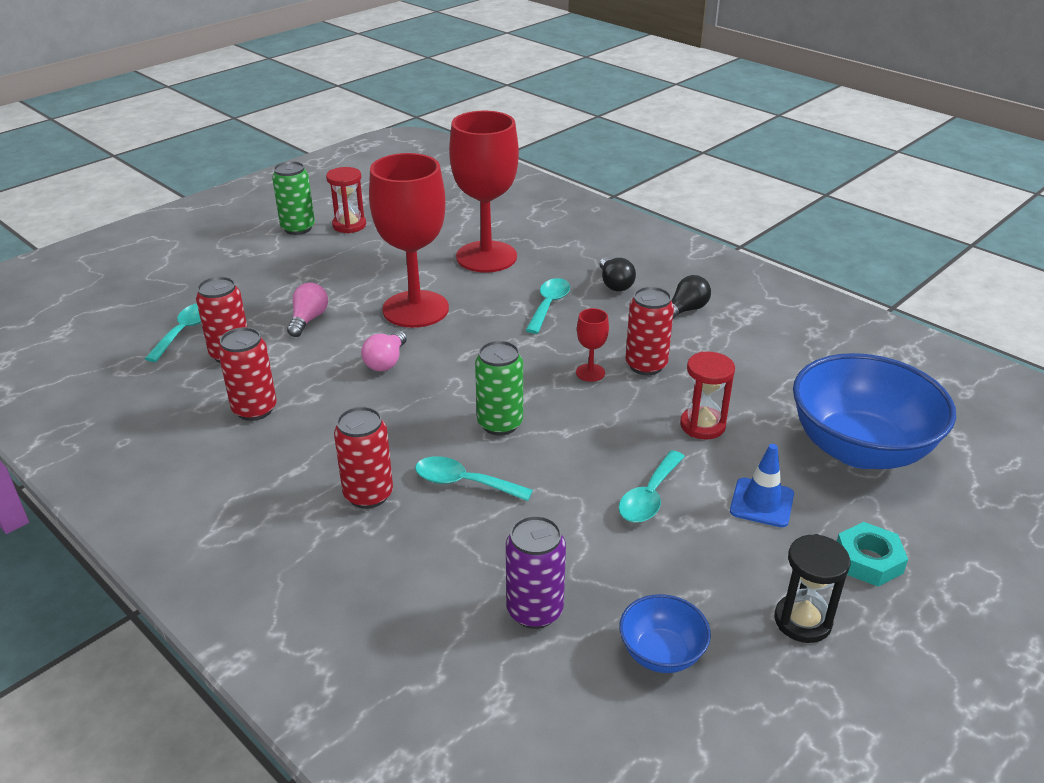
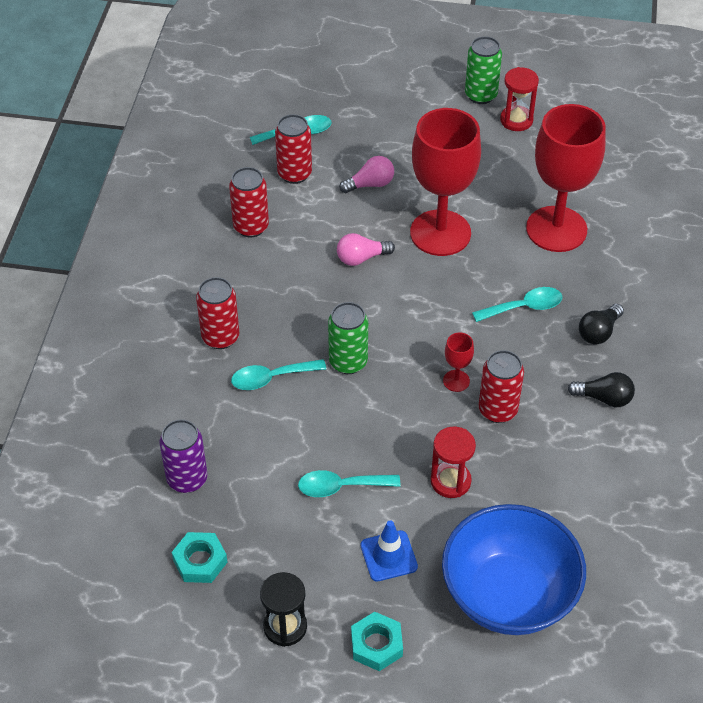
camera: 55 degrees right, 15 degrees up
turquoise spoon [415,456,533,501] -> turquoise spoon turned 90 degrees counterclockwise [231,359,327,390]
blue bowl [619,594,711,673] -> turquoise nut [172,532,227,583]

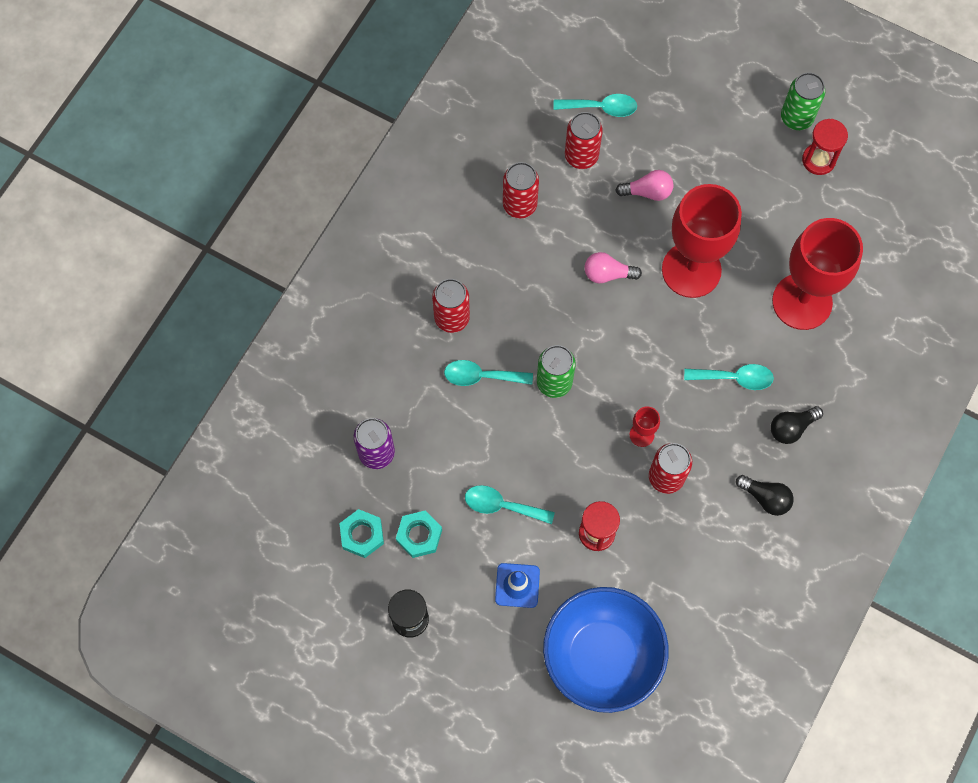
camera: 20 degrees right, 20 degrees up
turquoise nut [351,612,403,671] -> turquoise nut moved to [396,510,442,558]

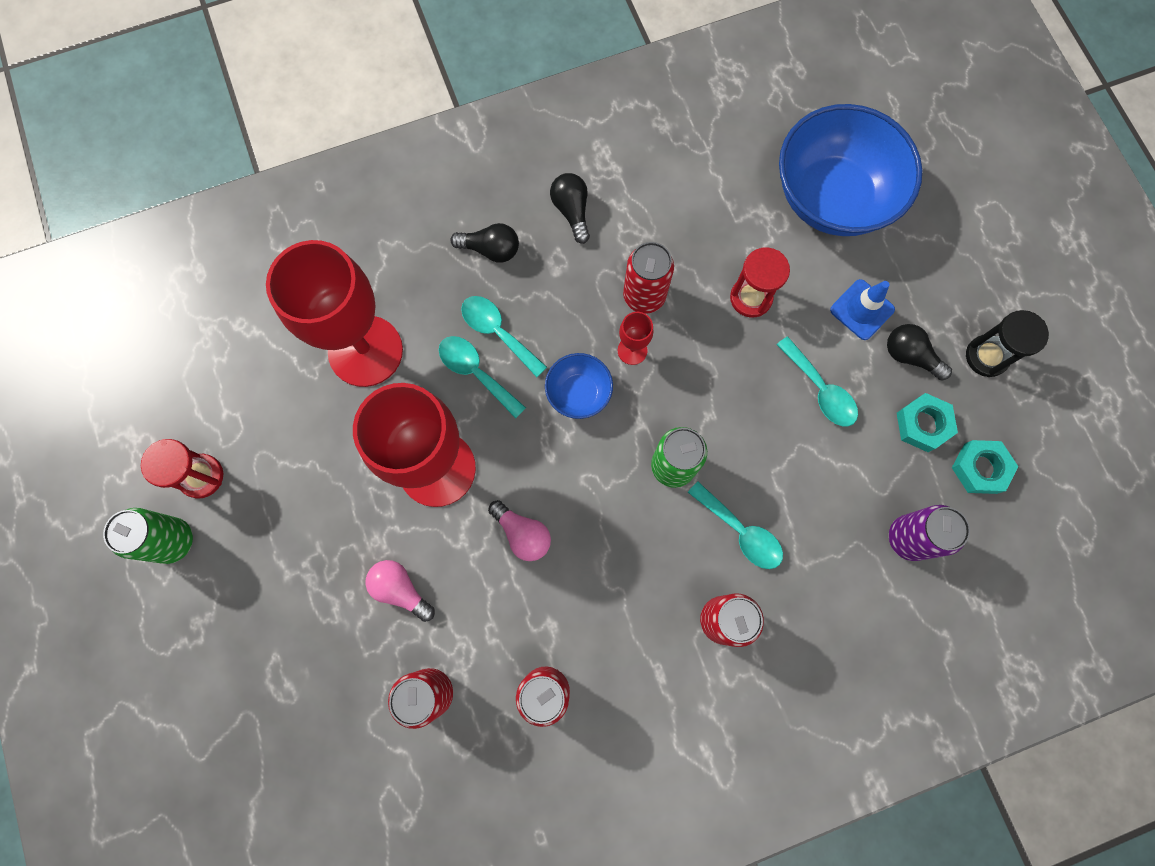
camera: 140 degrees left, 5 degrees up
turquoise spoon [553,94,637,117] -> turquoise spoon moved to [439,336,526,418]
none -> blue bowl [545,353,613,419]
none -> black light bulb [887,324,952,380]

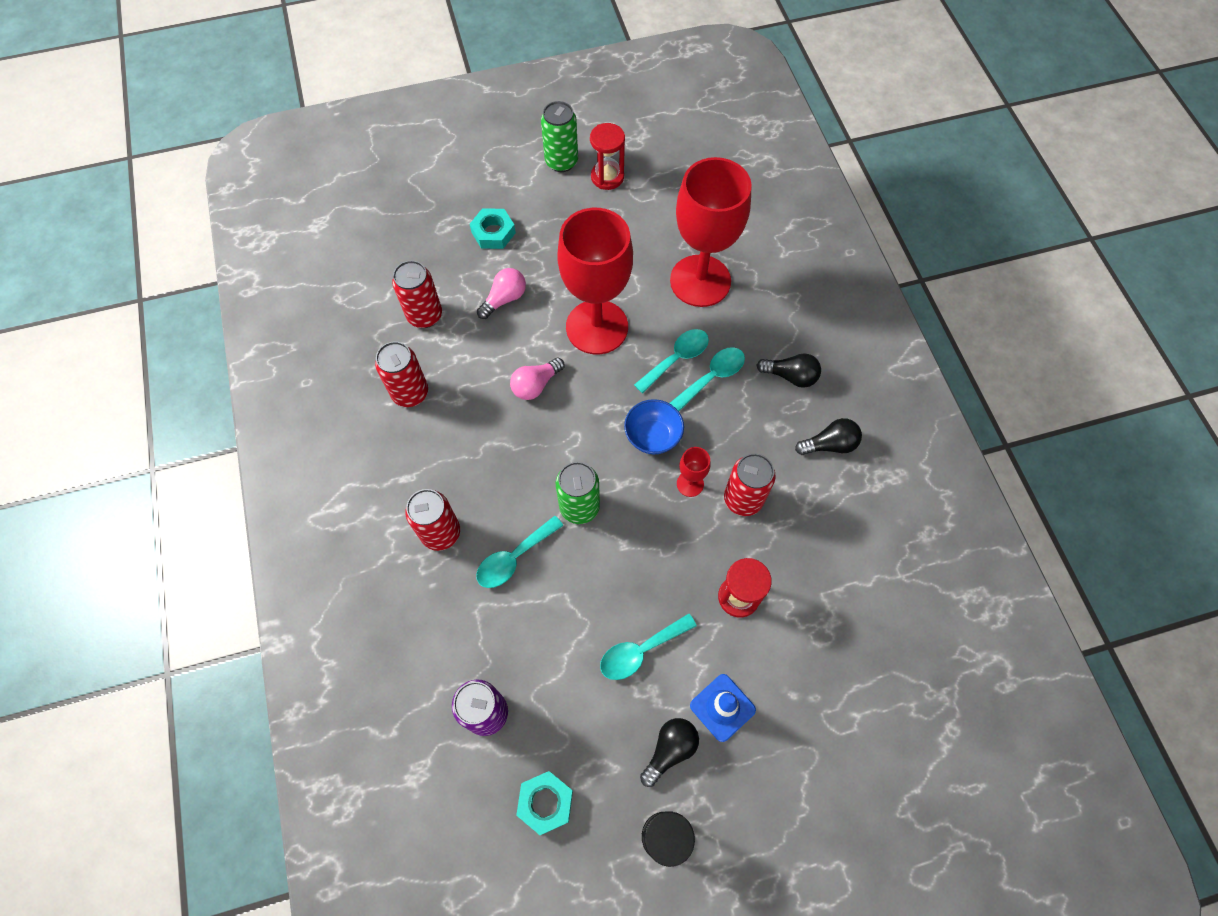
camera: 95 degrees right, 10 degrees down
black light bulb [450,223,519,263] -> black light bulb turned 90 degrees counterclockwise [757,353,821,388]
blue bowl [779,104,922,236] -> none
turquoise nut [897,393,958,452] -> turquoise nut moved to [470,209,516,249]

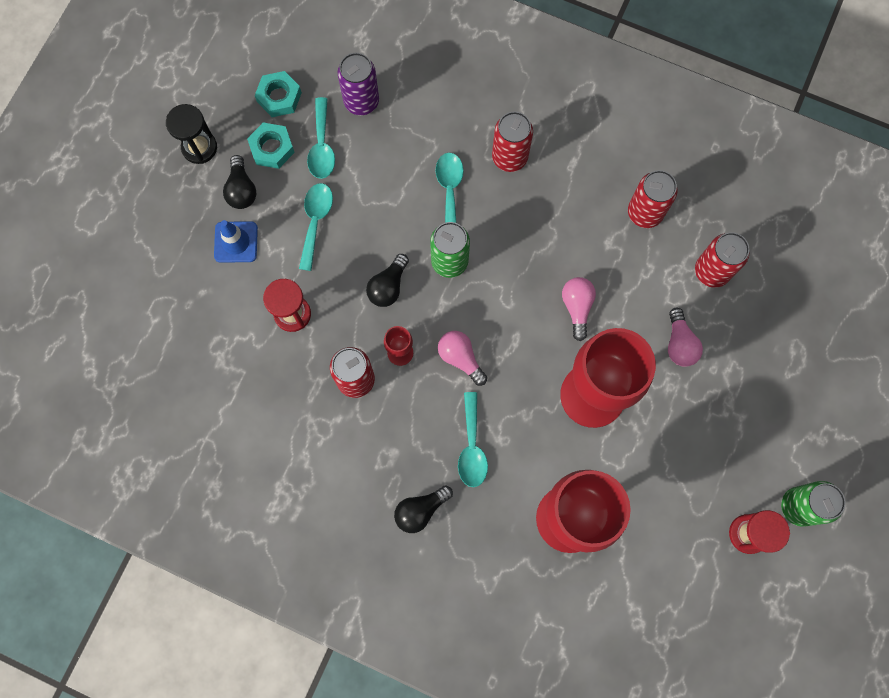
camera: 130 degrees right, 10 degrees up
turquoise nut [470,209,516,249] -> turquoise nut moved to [247,122,295,169]
blue bowl [624,399,684,454] -> pink light bulb [438,331,487,386]
turquoise spoon [634,329,709,393] -> turquoise spoon moved to [307,97,335,179]
black light bulb [795,418,862,455] -> black light bulb moved to [366,254,409,307]

